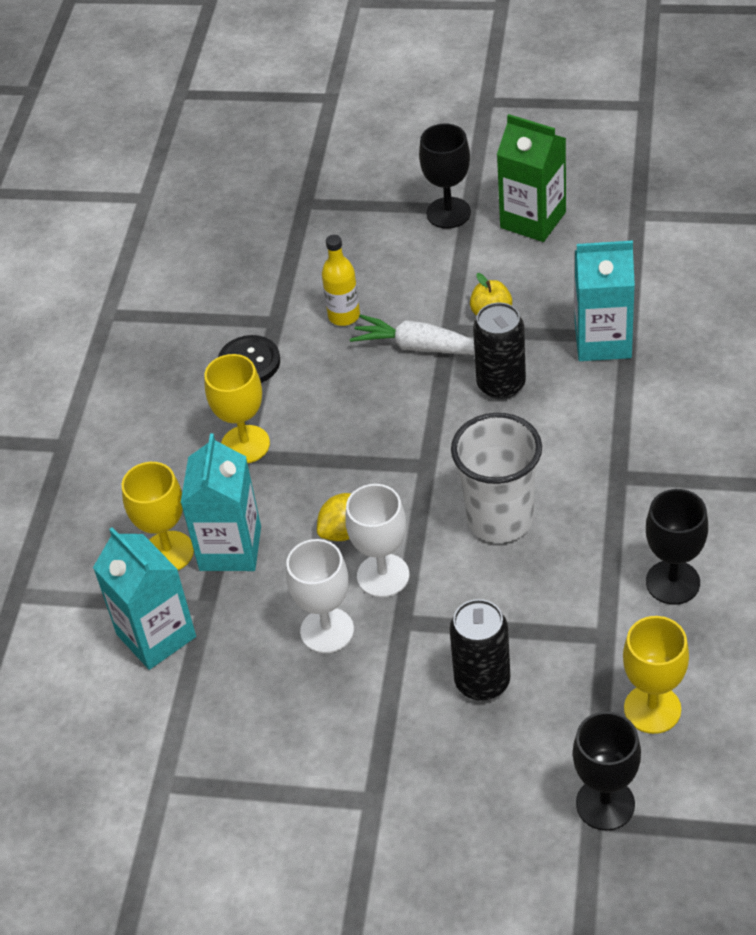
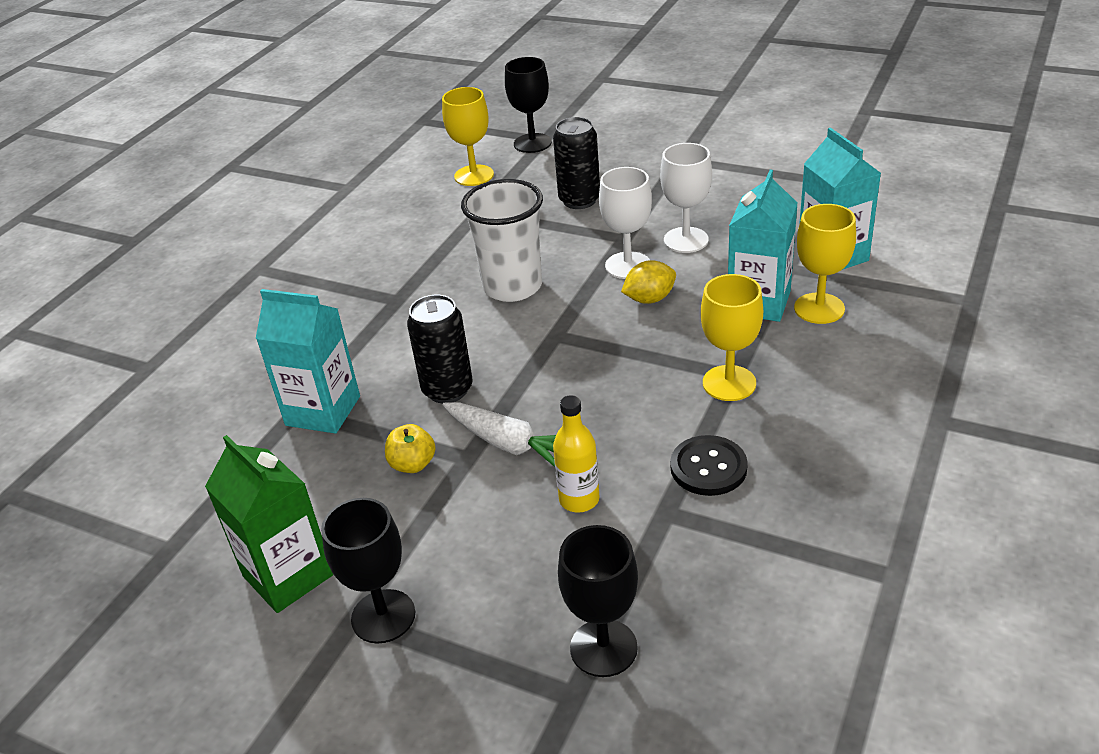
camera: 165 degrees left, 10 degrees down
black goblet [646,489,708,605] -> black goblet moved to [558,525,638,677]

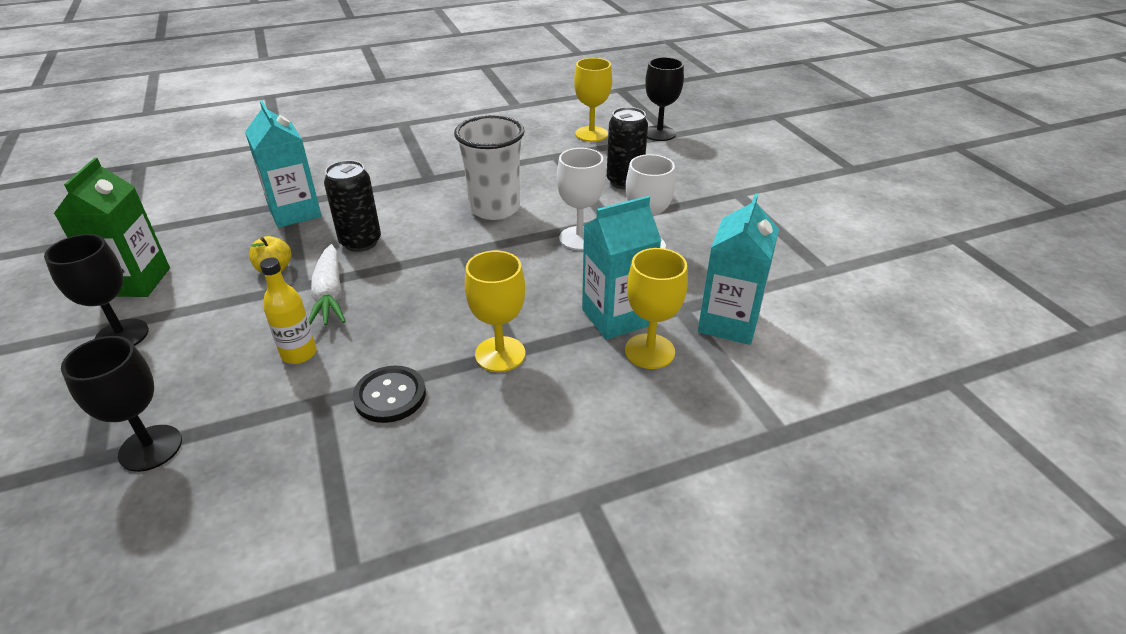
camera: 40 degrees right, 0 degrees up
yellow lemon [621,260,676,304] -> none

